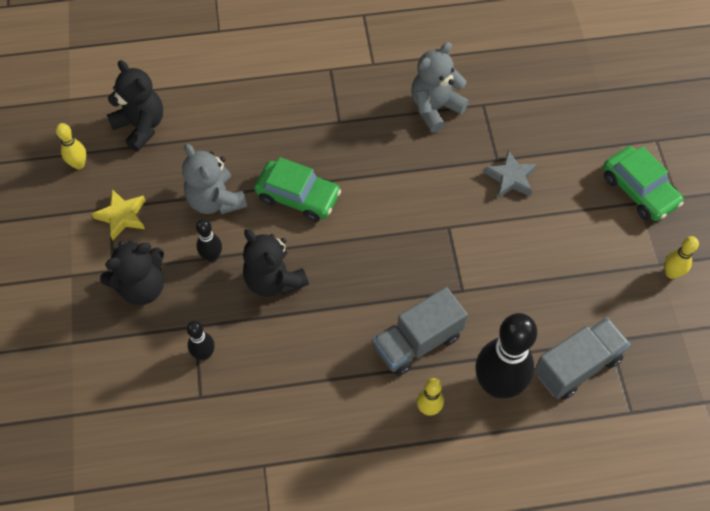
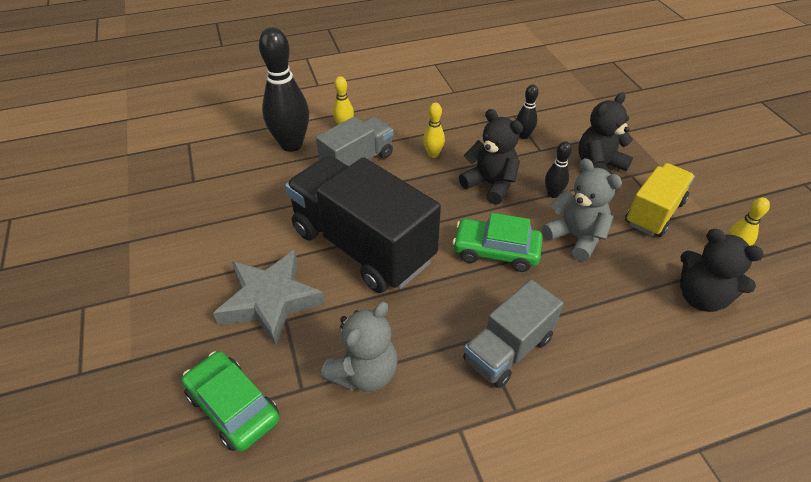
camera: 170 degrees right, 15 degrees down
yellow star [92,189,146,240] -> yellow truck [625,163,695,237]
grey star [484,150,537,198] -> grey star [213,250,325,346], size x1.75
grey truck [534,317,631,400] -> grey truck moved to [463,279,563,388]
green car [603,146,684,221] -> green car moved to [182,351,279,451]
yellow bowling pin [664,236,699,279] -> yellow bowling pin moved to [423,103,445,158]
none -> black truck [285,156,441,293]

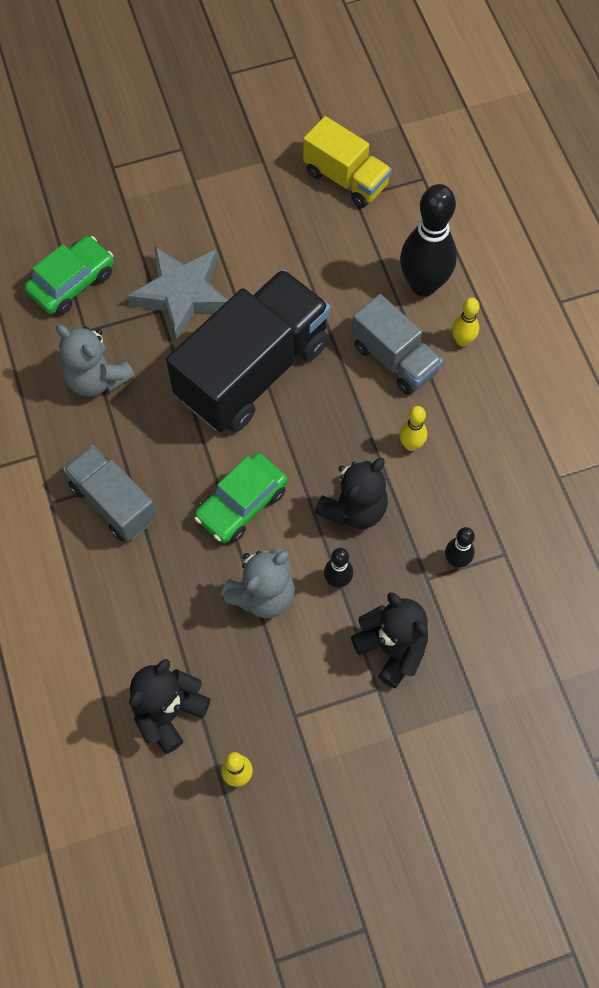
camera: 90 degrees right, 20 degrees up
green car [453,213,543,272] -> green car turned 150 degrees counterclockwise [194,453,288,543]
yellow truck [625,163,695,237] -> yellow truck moved to [303,116,392,208]

